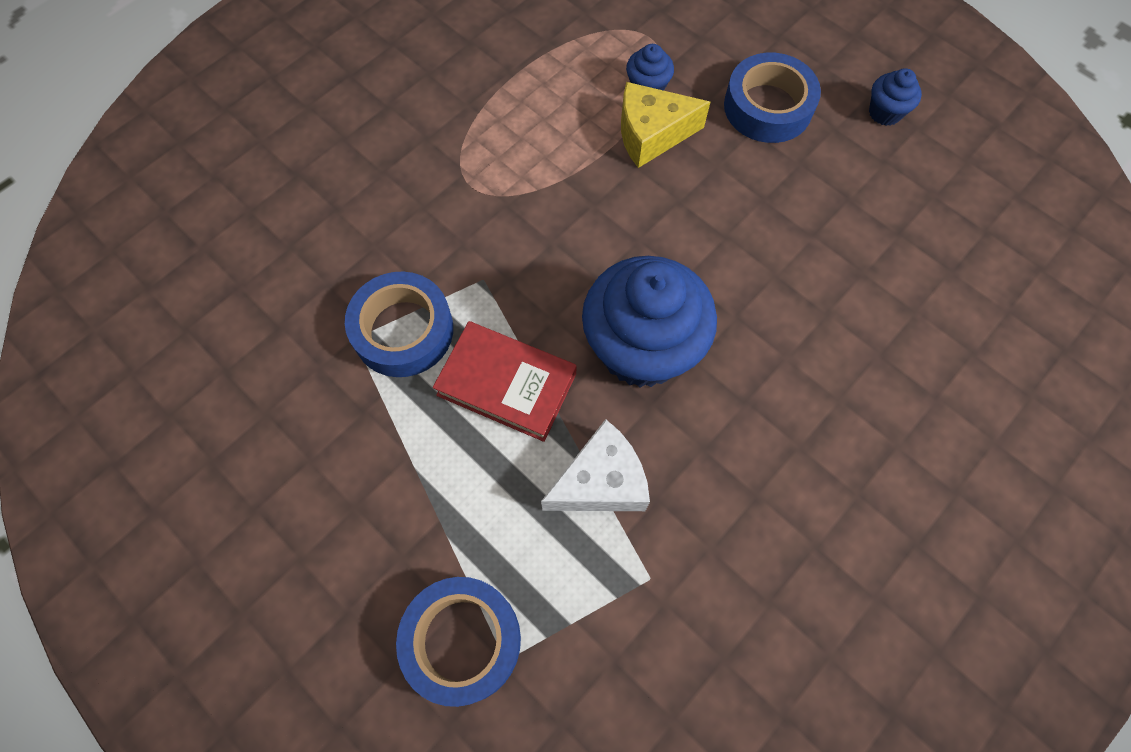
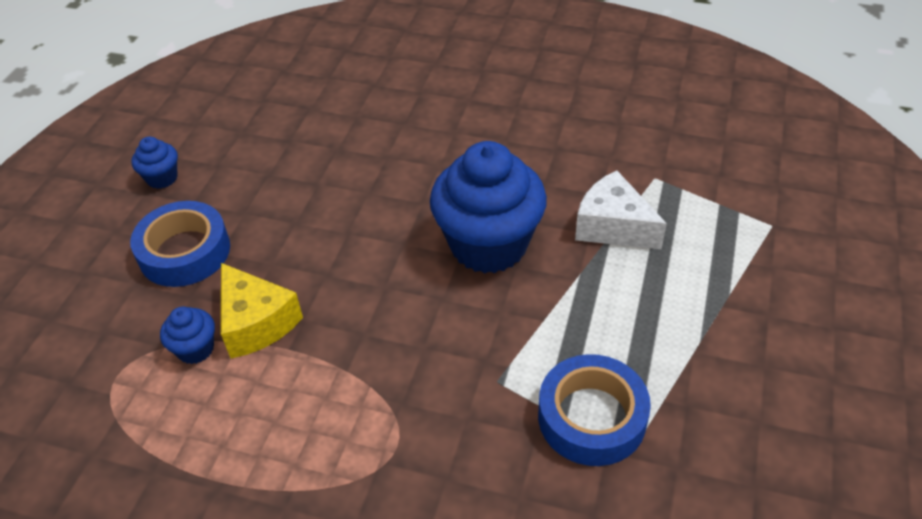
camera: 115 degrees left, 20 degrees down
blue tape [396,577,521,707] -> none
red book [433,321,577,442] -> none

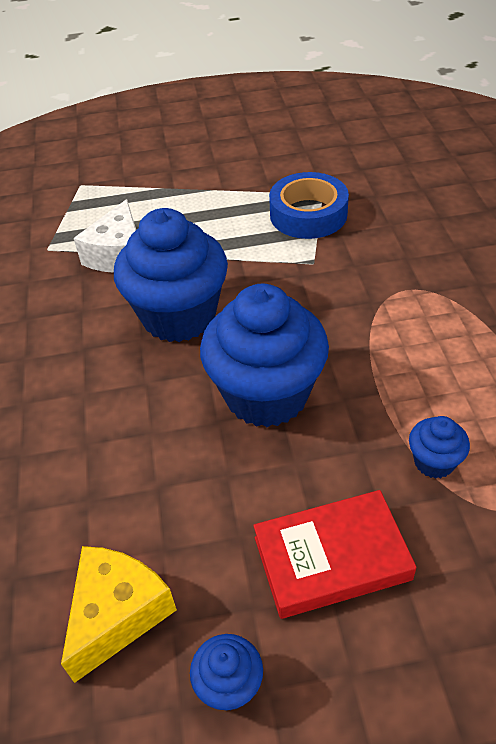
camera: 115 degrees left, 0 degrees up
blue tape [130,201,230,287] -> red book [253,490,417,619]
yellow cheese [221,263,303,358] -> yellow cheese moved to [61,546,177,683]
none -> blue cupcake [200,284,329,427]

